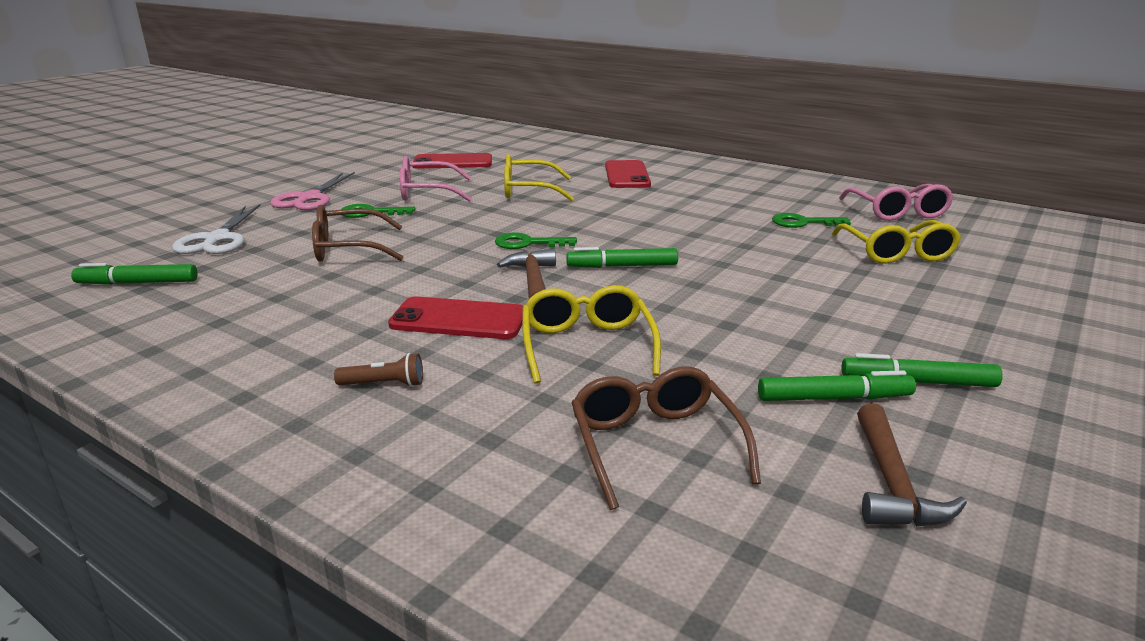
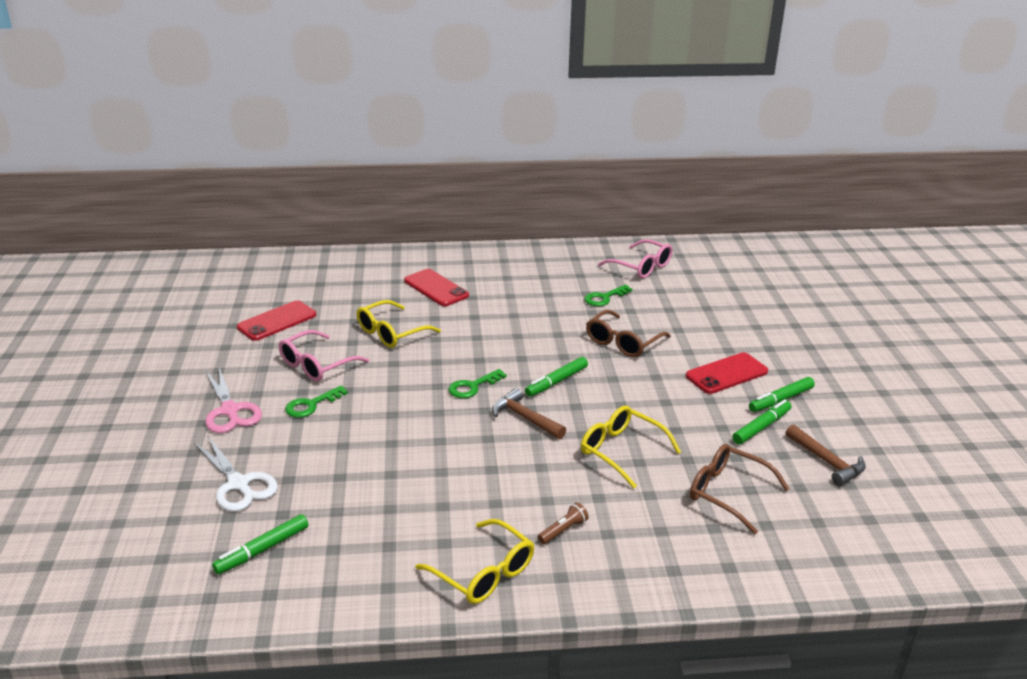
camera: 40 degrees left, 5 degrees up
brown glasses [312,205,403,262] -> brown glasses moved to [586,310,671,357]
red phone [388,296,523,339] -> red phone moved to [686,353,768,394]
yellow glasses [832,220,961,264] -> yellow glasses moved to [416,519,534,604]

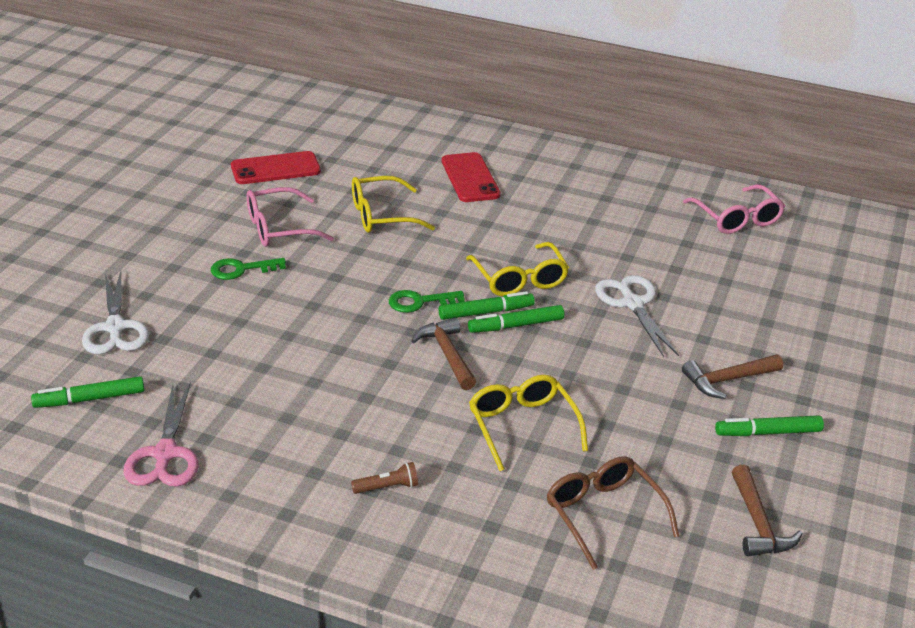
camera: 25 degrees right, 5 degrees up
pink scissors [205,368,262,433] -> pink scissors moved to [123,382,198,487]
yellow glasses [416,519,534,604] -> yellow glasses moved to [466,242,569,296]
green key [584,284,632,306] -> none
brown glasses [586,310,671,357] -> white scissors [595,275,679,357]
red phone [686,353,768,394] -> brown hammer [682,355,783,399]
green marker [732,399,791,445] -> green marker moved to [439,291,535,320]

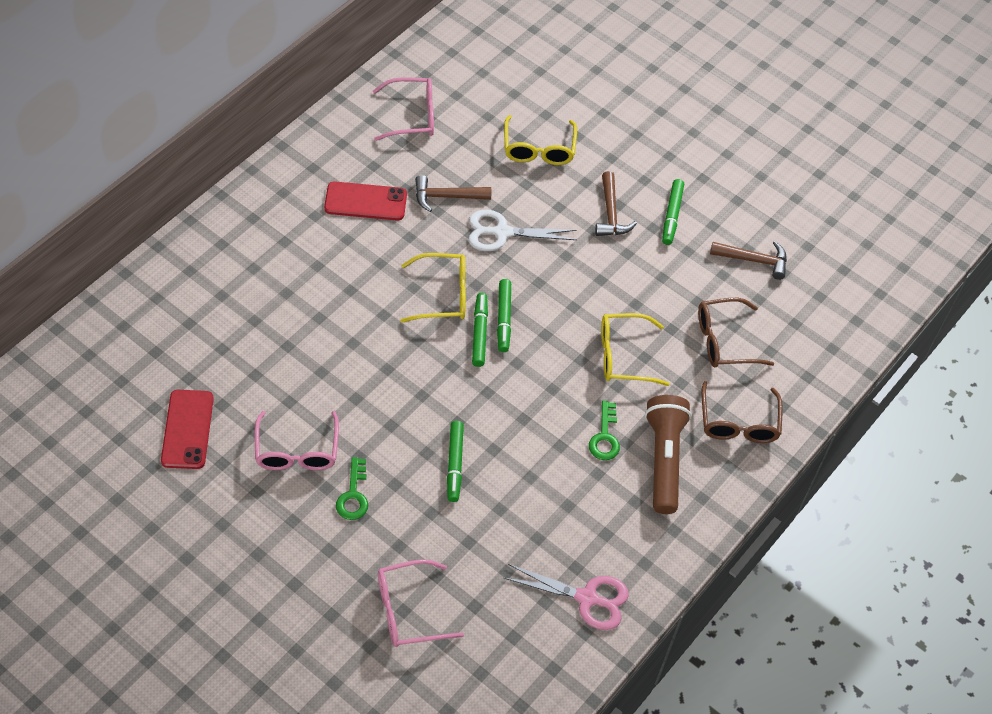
camera: 75 degrees left, 20 degrees up
green marker [31,376,144,408] -> green marker moved to [447,421,464,502]
white scissors [82,271,149,354] -> pink glasses [378,559,464,647]
brown flashlight [351,462,418,494] -> brown flashlight [645,395,691,514], size x2.39
yellow glasses [352,176,435,233] -> yellow glasses moved to [504,115,577,165]
green key [389,290,465,313] -> green key moved to [589,401,620,460]
brown hammer [411,317,476,390] -> brown hammer moved to [415,175,491,212]
red phone [442,152,501,202] -> red phone moved to [324,181,407,220]
none -> brown glasses [702,381,783,443]

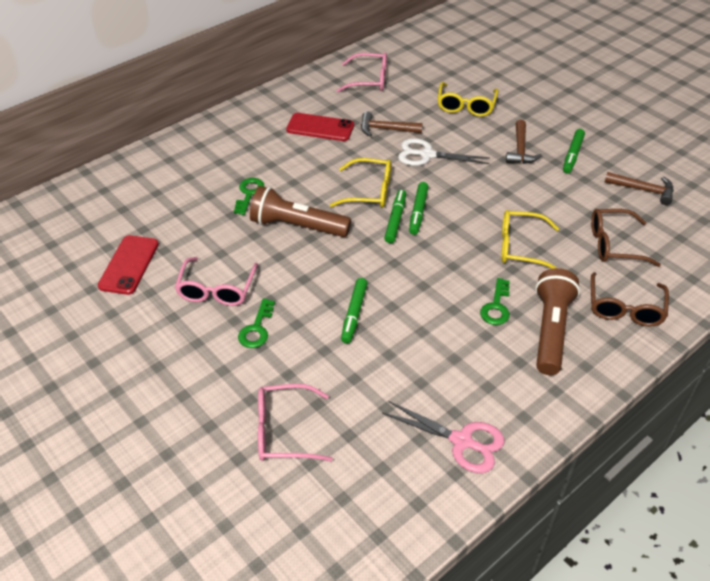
camera: 15 degrees right, 10 degrees down
none -> green key [234,178,264,215]
none -> brown flashlight [250,186,351,237]

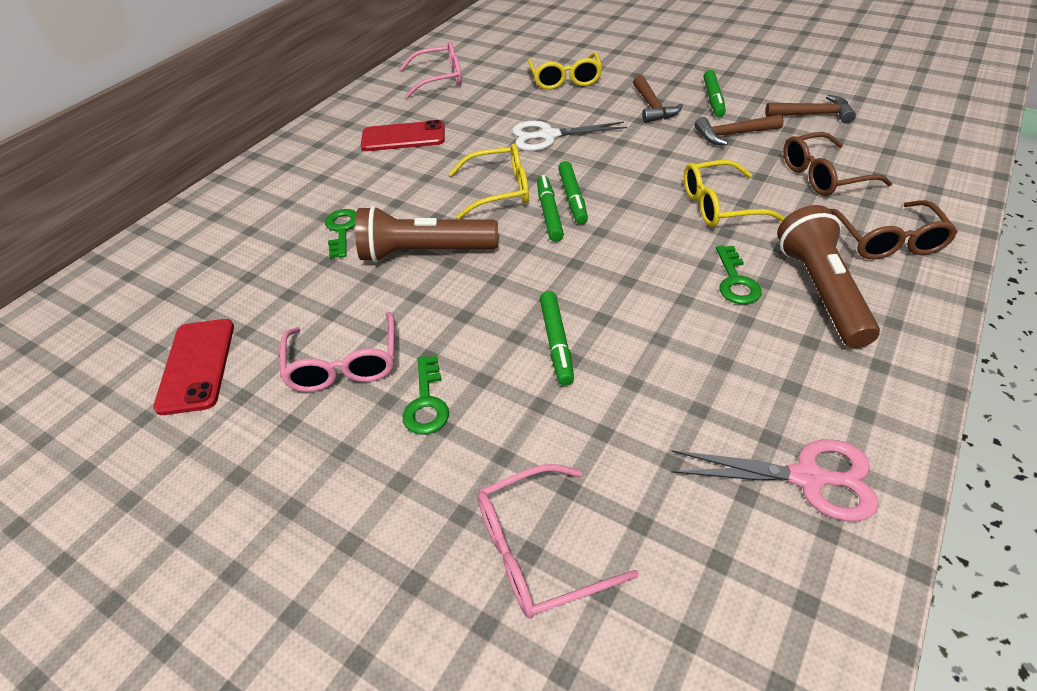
camera: 15 degrees left, 0 degrees up
brown hammer [361,111,423,137] -> brown hammer moved to [695,114,784,146]

